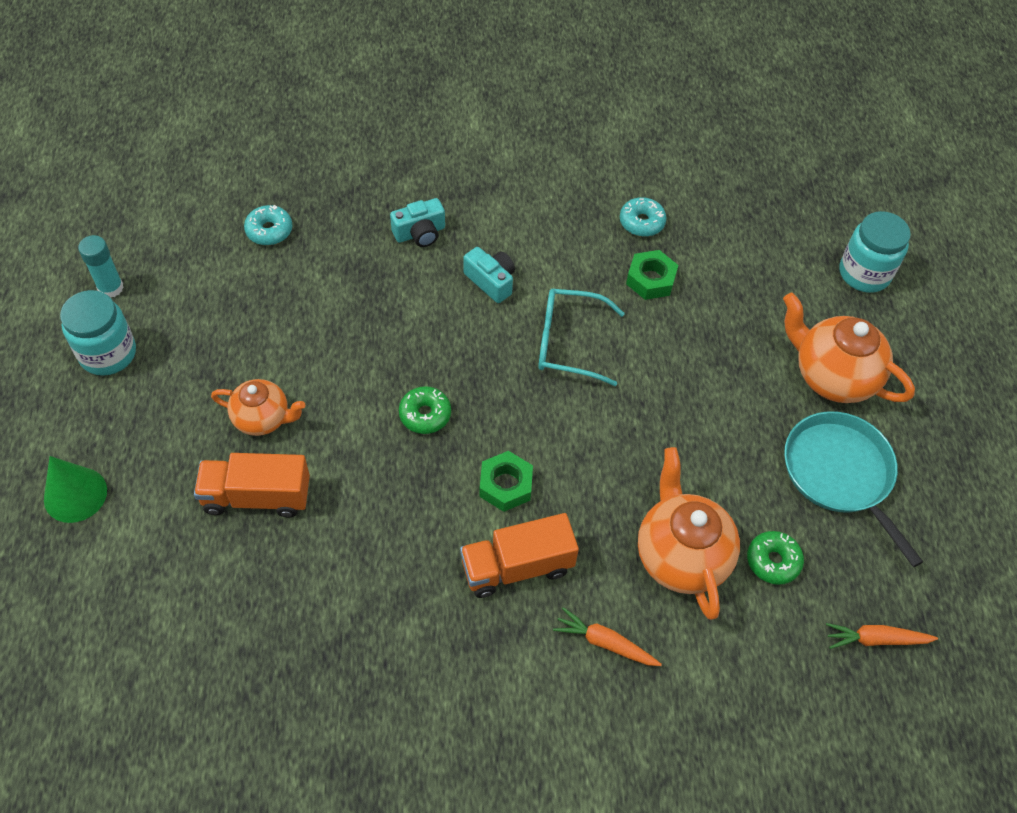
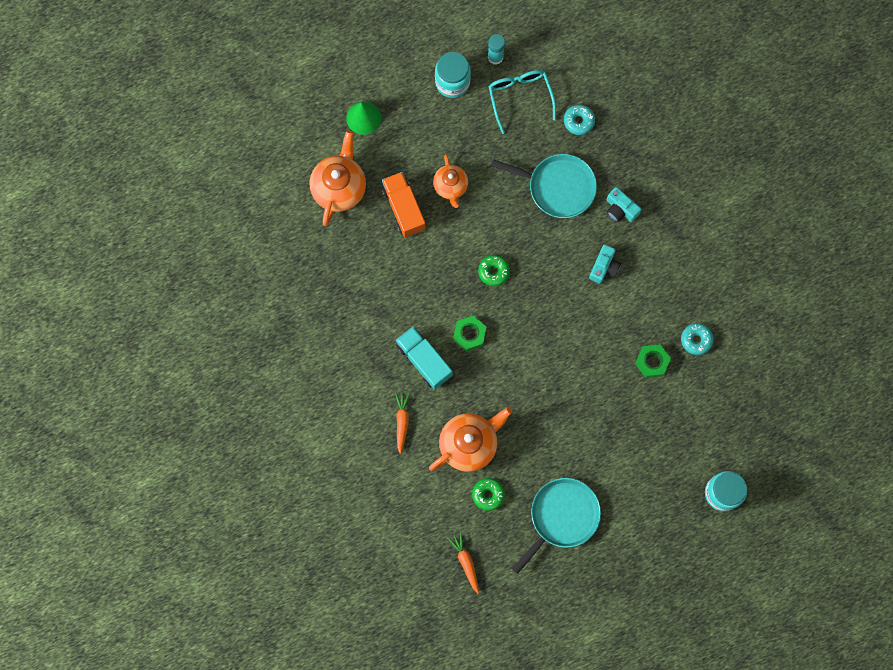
camera: 70 degrees right, 20 degrees up
orange truck [460,513,579,598] -> turquoise truck [396,326,452,390]
turquoise glasses [538,289,625,386] -> turquoise glasses moved to [489,70,556,134]
orange teapot [783,293,915,403] -> orange teapot moved to [309,130,366,226]
none -> turquoise pan [491,154,597,218]

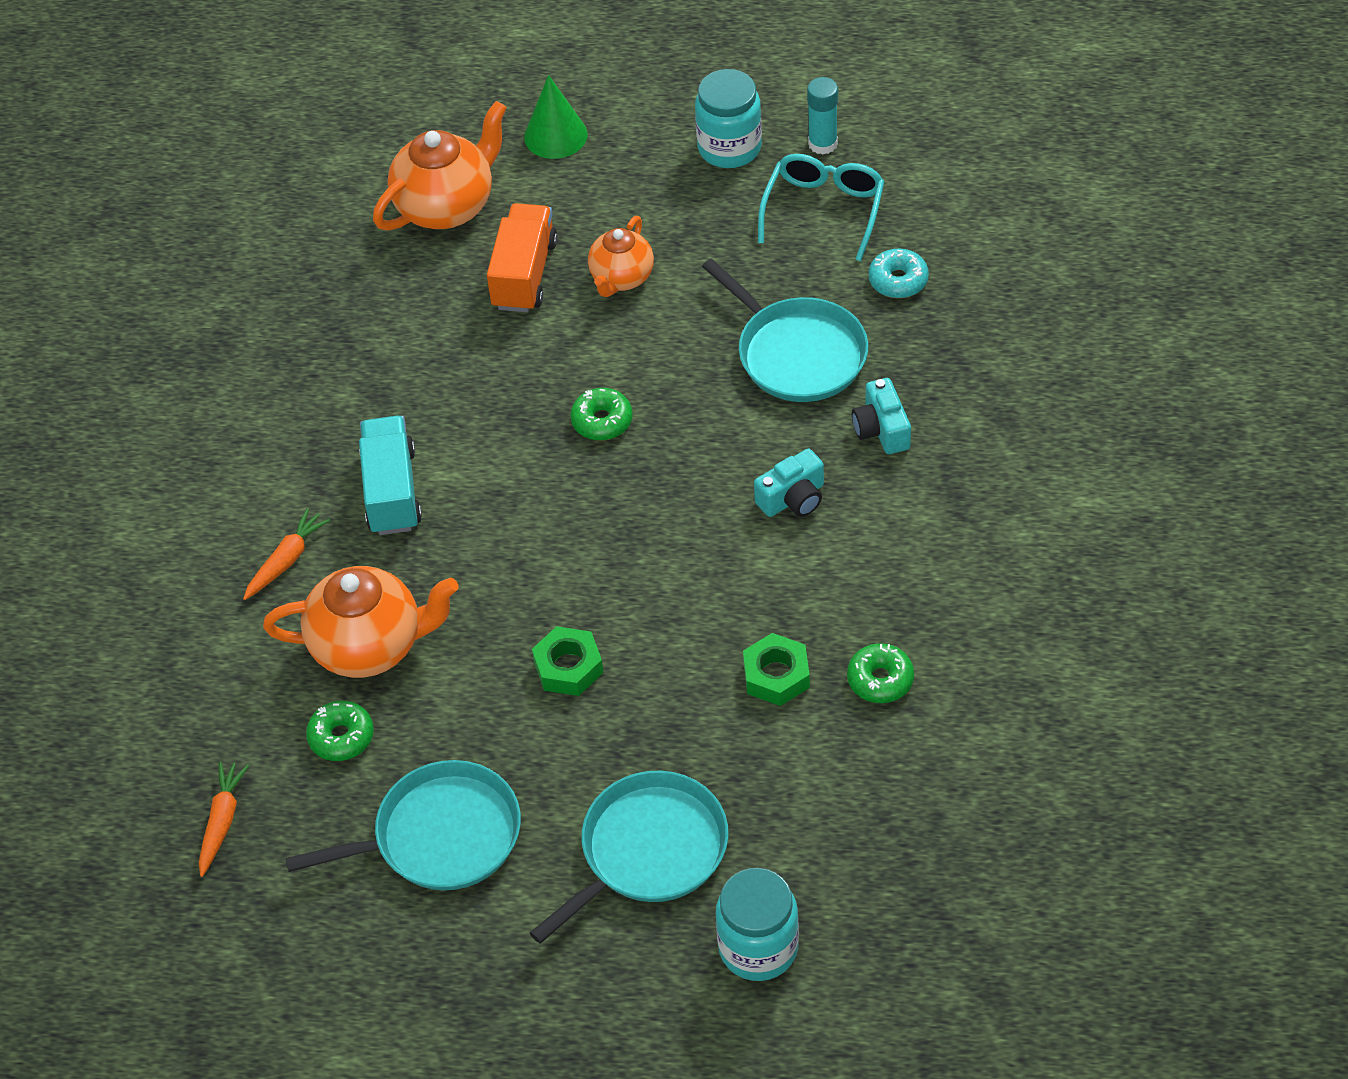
camera: 35 degrees right, 25 degrees down
green nut [453,316,486,351] -> green nut moved to [532,626,604,696]
turquoise donut [681,323,714,355] -> green donut [847,643,914,703]
none -> turquoise pan [530,771,729,943]

